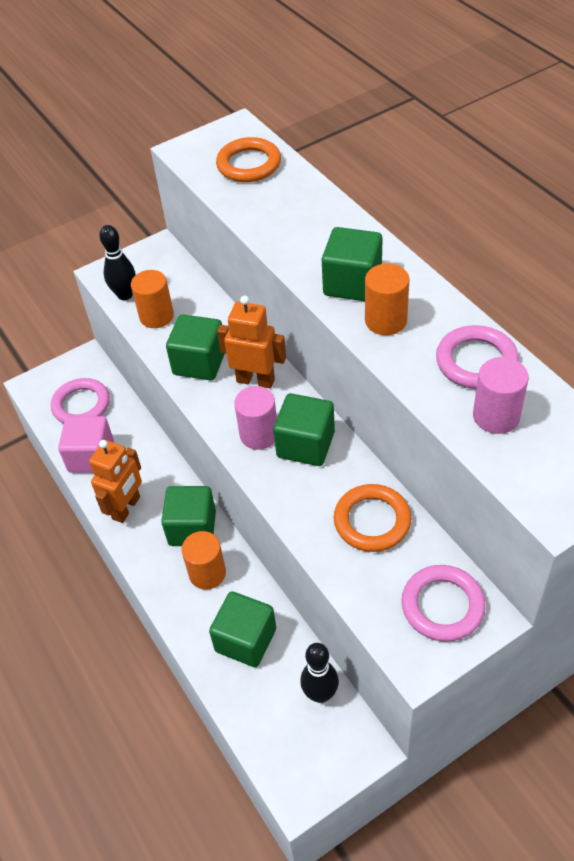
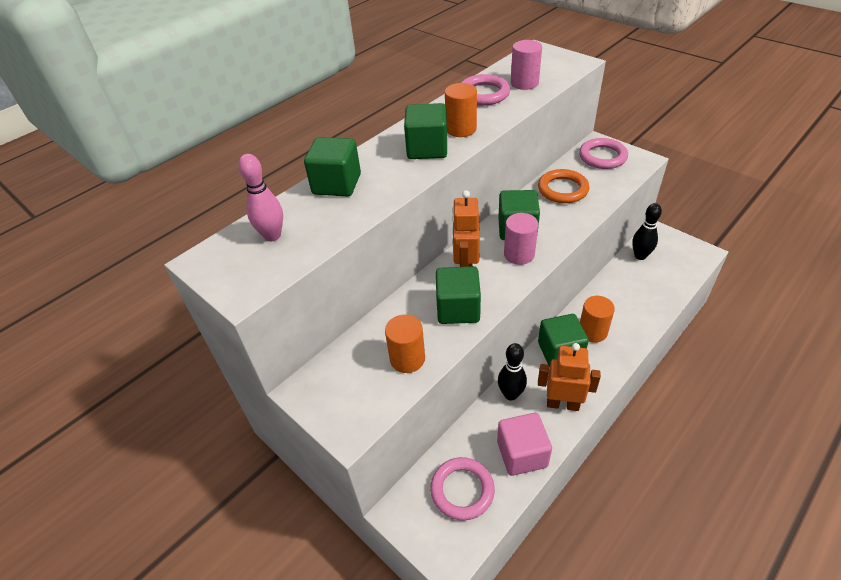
camera: 105 degrees left, 5 degrees down
black bowling pin [99,225,136,300] -> black bowling pin moved to [498,343,527,401]
green cube [209,591,276,667] -> green cube moved to [304,137,361,197]
orange ring [216,137,281,182] -> pink bowling pin [238,154,283,241]

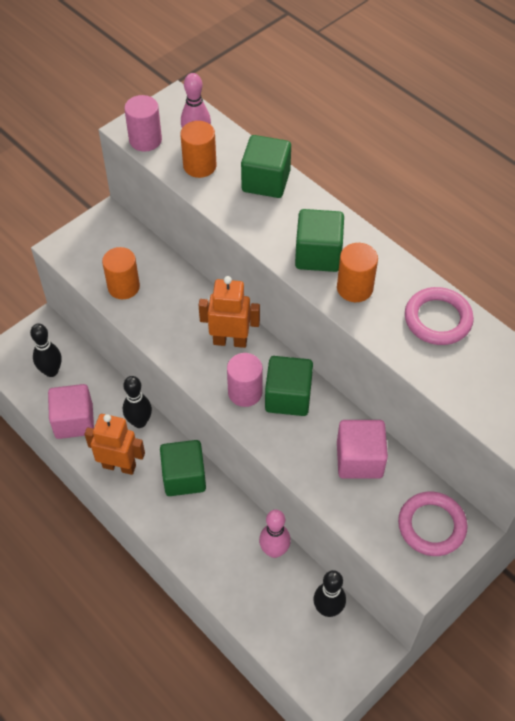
camera: 90 degrees right, 10 degrees up
pink ring [430,457,495,520] -> black bowling pin [30,324,62,377]
green cube [436,266,481,324] -> none
pink cylinder [511,40,542,90] -> pink cylinder moved to [124,95,162,151]
orange ring [538,169,589,203] -> pink cube [337,420,388,479]
orange robot [538,343,601,411] -> orange robot turned 90 degrees counterclockwise [85,414,145,475]
orange cylinder [580,296,615,343] -> orange cylinder moved to [180,121,217,178]
none -> pink bowling pin [259,510,291,558]

